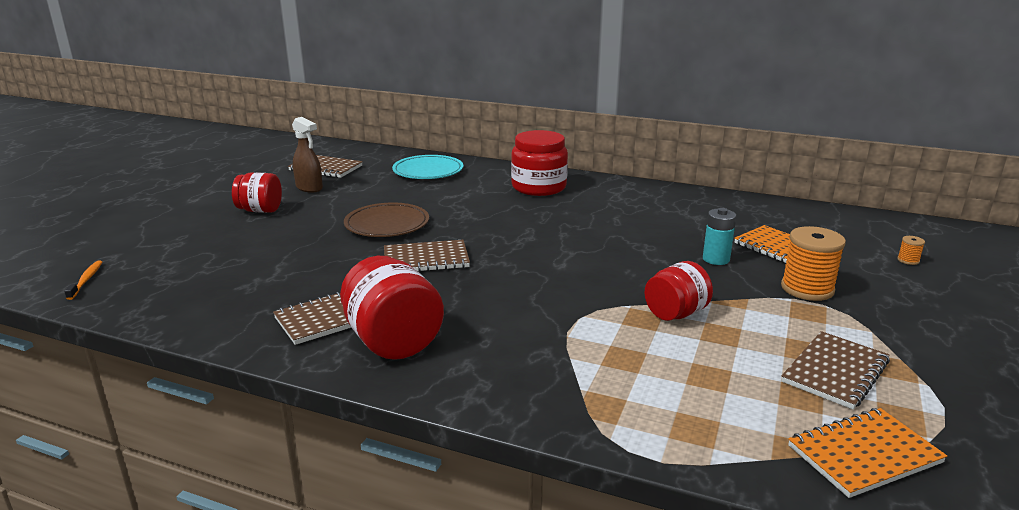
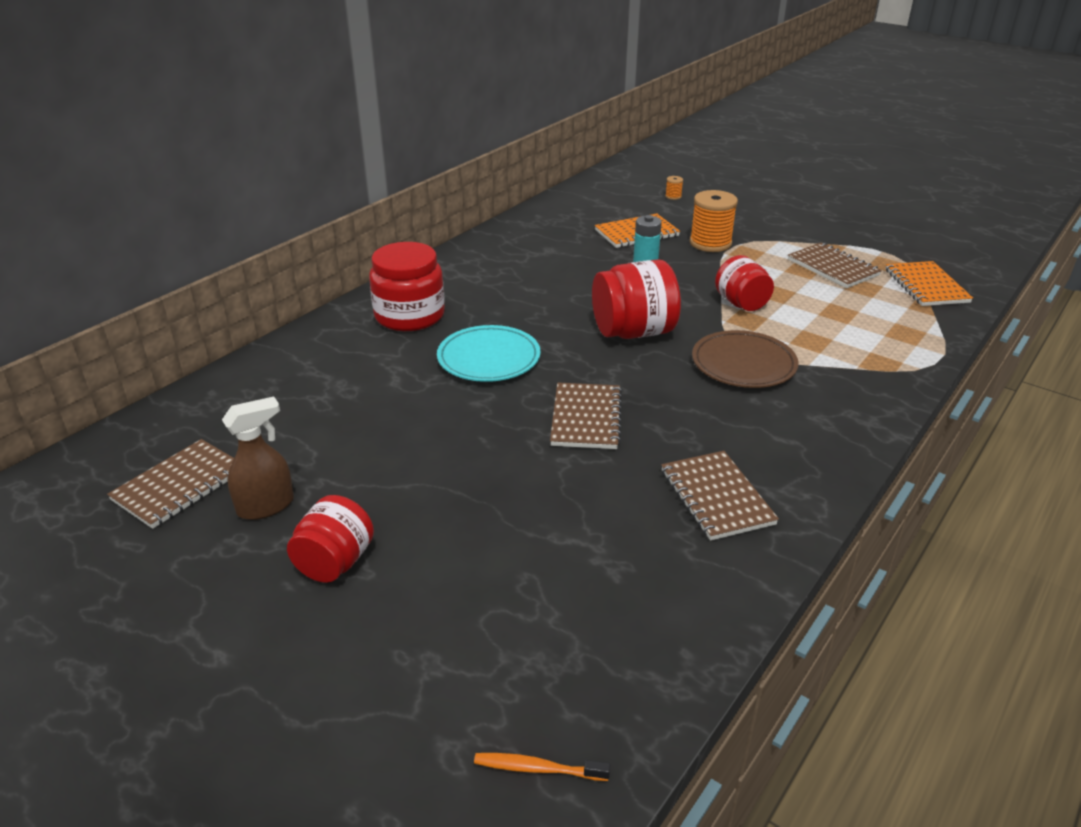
camera: 75 degrees left, 10 degrees up
red jar [340,256,444,360] -> red jar moved to [592,260,681,339]
brown plate [344,203,429,237] -> brown plate moved to [692,330,799,388]
turquoise plate [392,155,464,179] -> turquoise plate moved to [437,325,541,382]

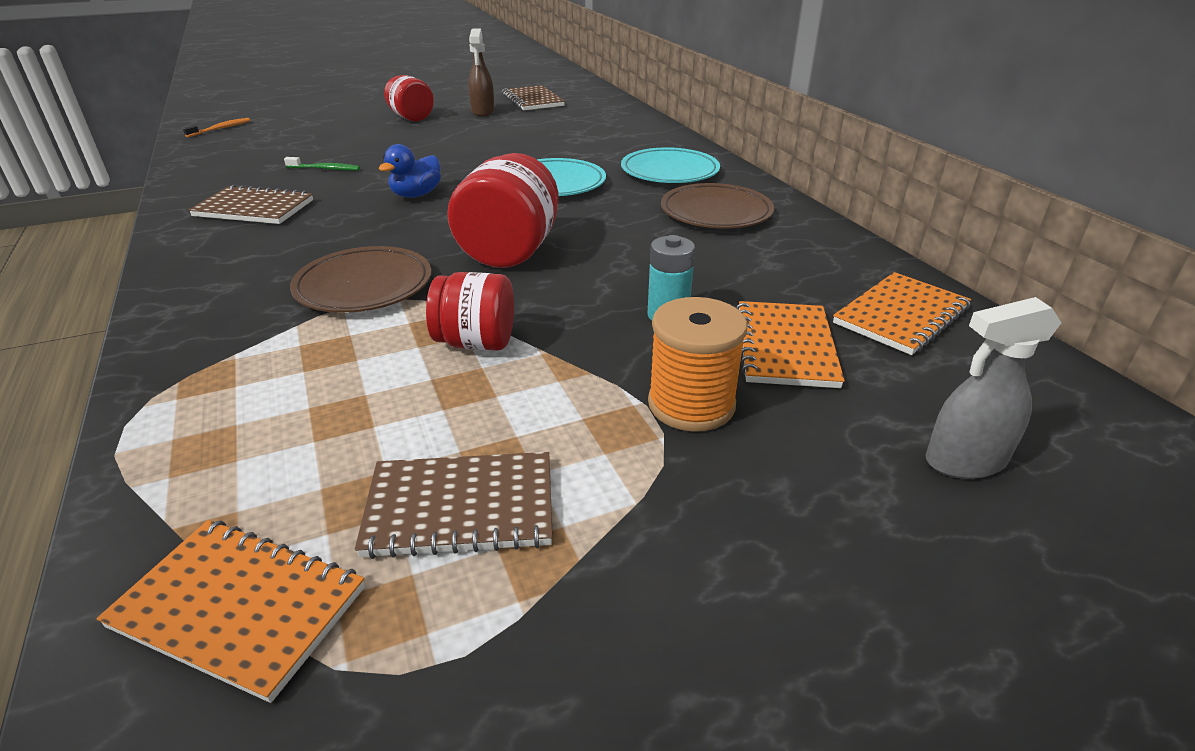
camera: 120 degrees right, 0 degrees up
red jar [369,242,445,331] -> turquoise plate [621,147,720,183]
brown notebook [550,383,622,449] -> blue duck [378,144,441,198]
orange spool [665,176,683,200] -> grey spray bottle [925,297,1061,479]
none -> green toothbrush [284,157,360,171]
none -> brown plate [661,183,774,229]
none -> orange notebook [833,272,971,355]

